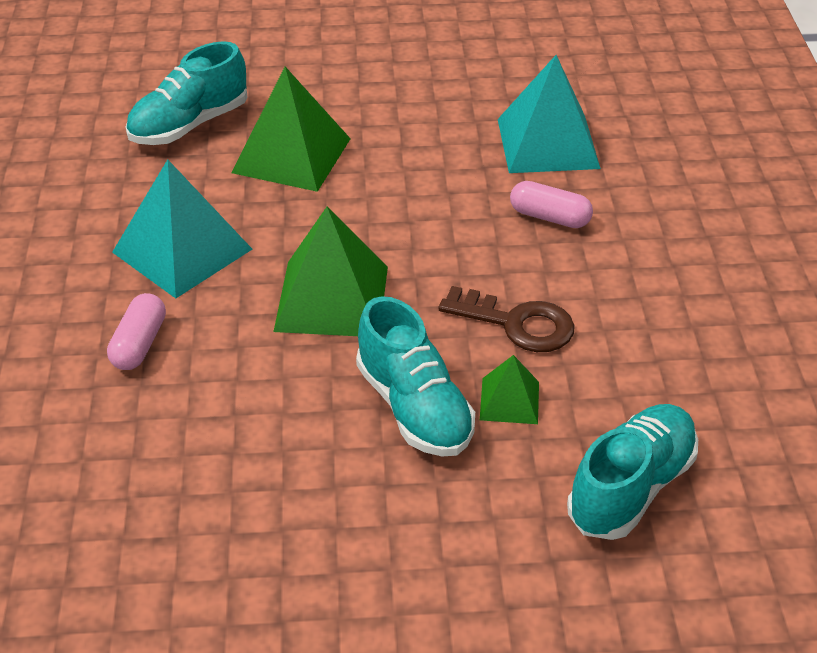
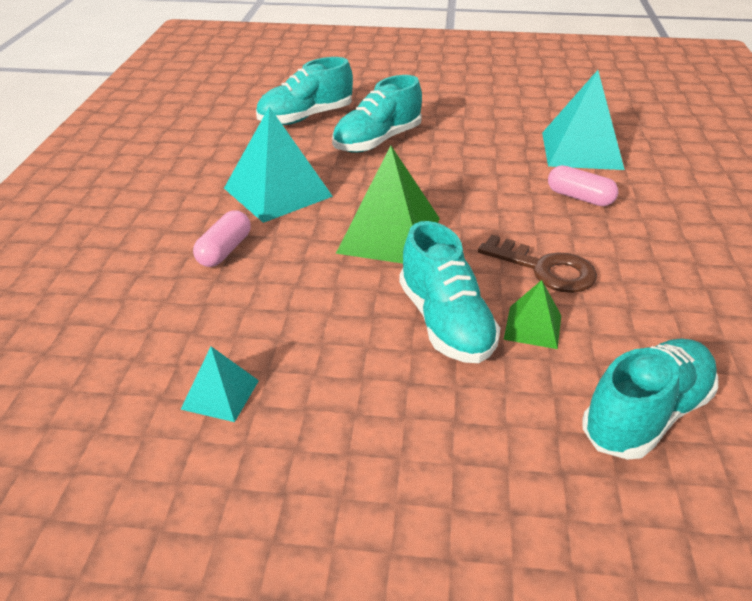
camera: 10 degrees right, 5 degrees down
green pyramid [232,67,351,192] -> turquoise shoe [332,75,422,153]
none -> turquoise pyramid [180,346,259,422]

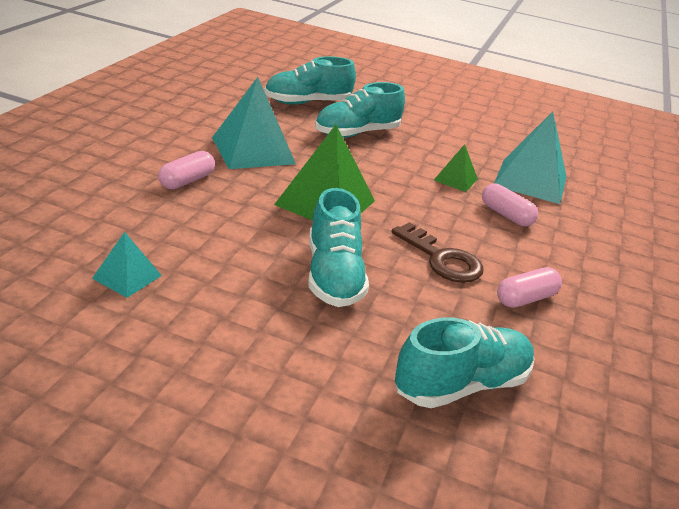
camera: 10 degrees right, 5 degrees down
green pyramid [503,280,561,349] -> green pyramid moved to [434,144,478,192]
none -> pink capsule [497,267,562,308]

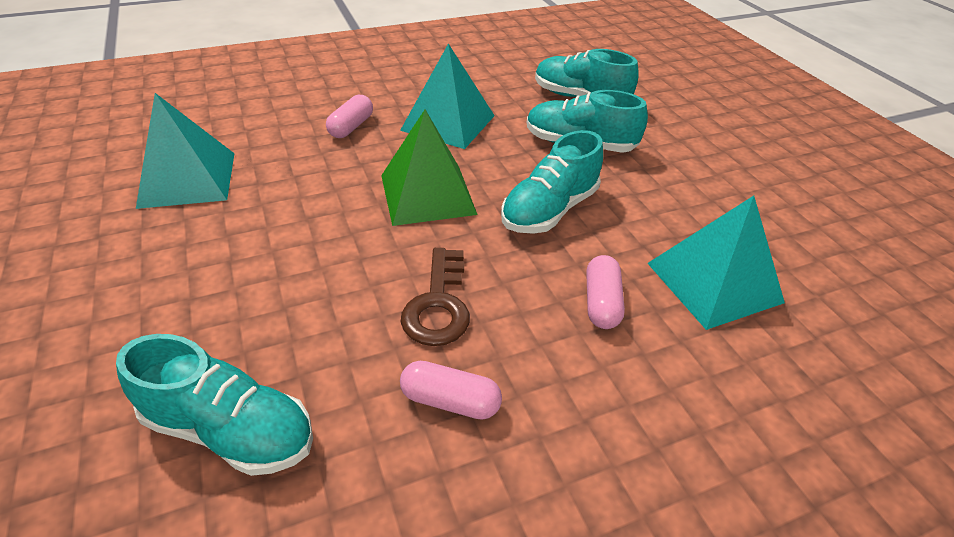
camera: 50 degrees right, 10 degrees up
turquoise pyramid [92,232,162,298] -> turquoise pyramid [136,93,235,209], size x1.95
pink capsule [158,151,215,189] -> pink capsule turned 60 degrees counterclockwise [326,95,373,138]
turquoise shoe [308,188,369,307] -> turquoise shoe moved to [501,130,603,234]
green pyramid [434,144,478,192] -> none

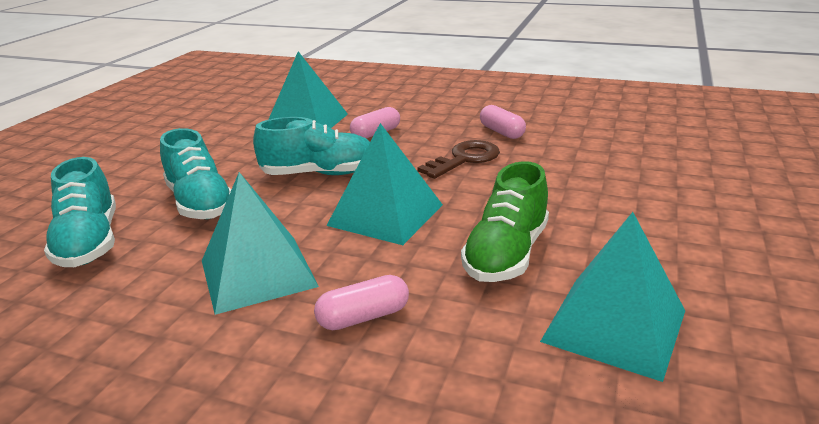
camera: 135 degrees left, 15 degrees down
turquoise shoe [116,334,313,476] -> none
green pyramid [381,110,478,226] -> turquoise pyramid [326,123,443,245]
none -> green shoe [461,161,549,282]

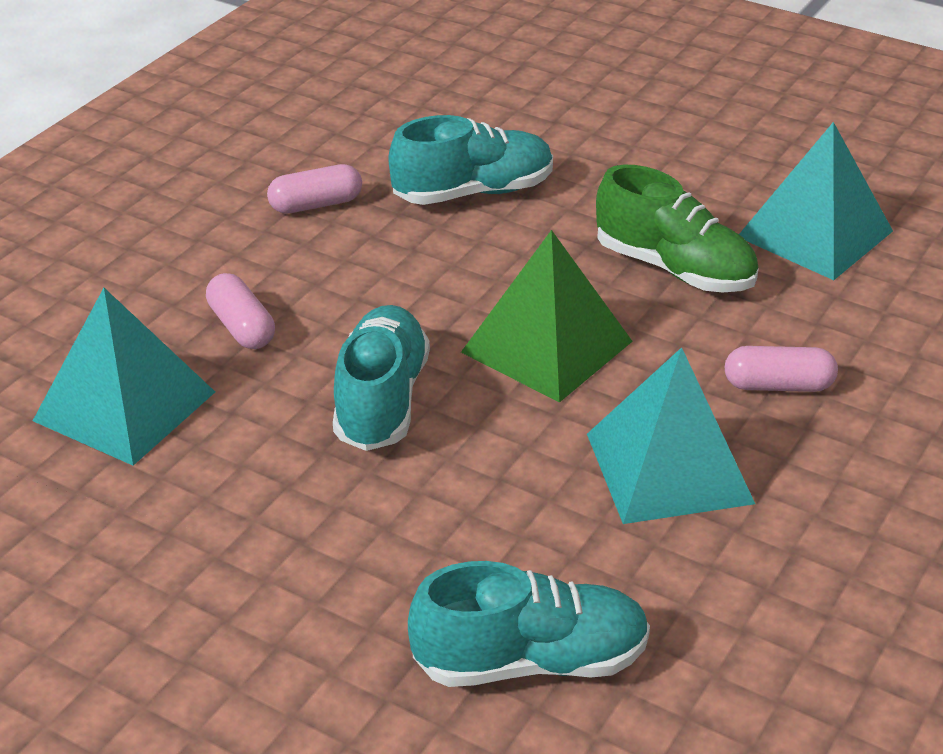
camera: 80 degrees left, 10 degrees up
turquoise shoe [160,128,232,219] -> turquoise shoe moved to [389,115,553,205]
pink capsule [314,275,409,330] -> pink capsule turned 75 degrees counterclockwise [725,346,838,392]
turquoise pyramid [326,123,443,245] -> green pyramid [461,230,633,403]
brown key [417,140,500,179] -> none

